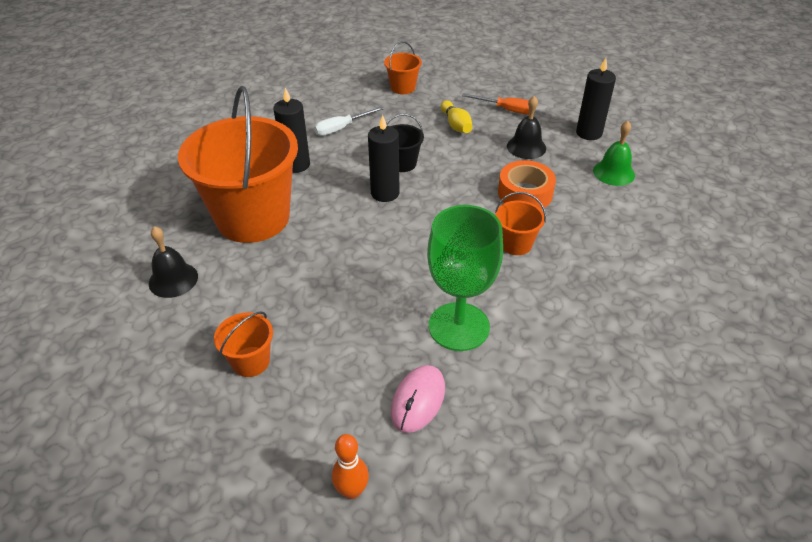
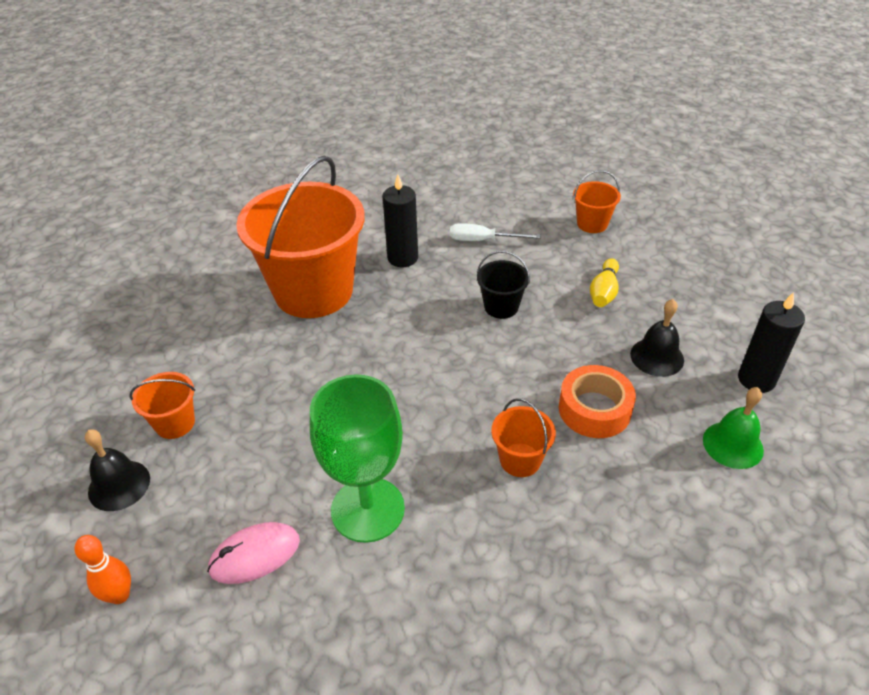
camera: 40 degrees right, 0 degrees up
black bell [149,226,198,298] -> black bell moved to [85,429,150,511]
black candle [368,115,399,202] -> none
orange screwdriver [462,93,529,114] -> none

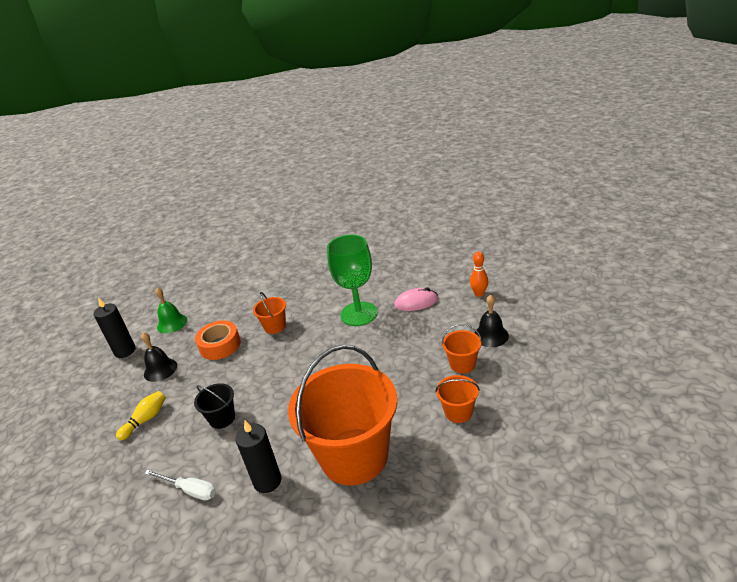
camera: 160 degrees left, 10 degrees down
orange bucket [573,170,621,233] -> orange bucket moved to [435,375,480,423]

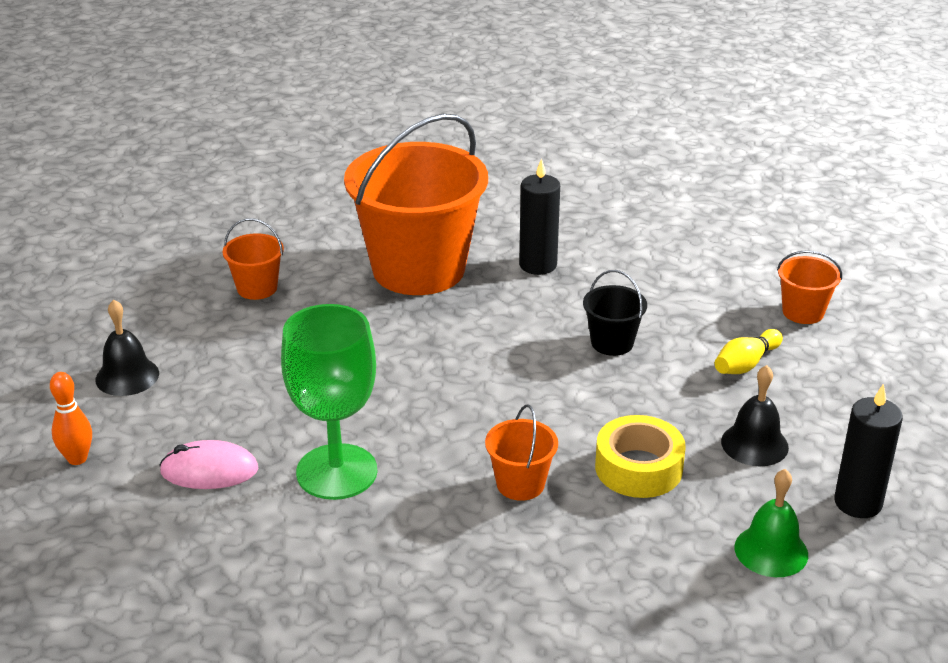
camera: 175 degrees left, 0 degrees up
white screwdriver [144,470,216,500] -> none
orange tape [195,320,241,360] -> yellow tape [595,415,686,498]
orange bucket [442,324,482,374] -> orange bucket moved to [777,250,842,324]

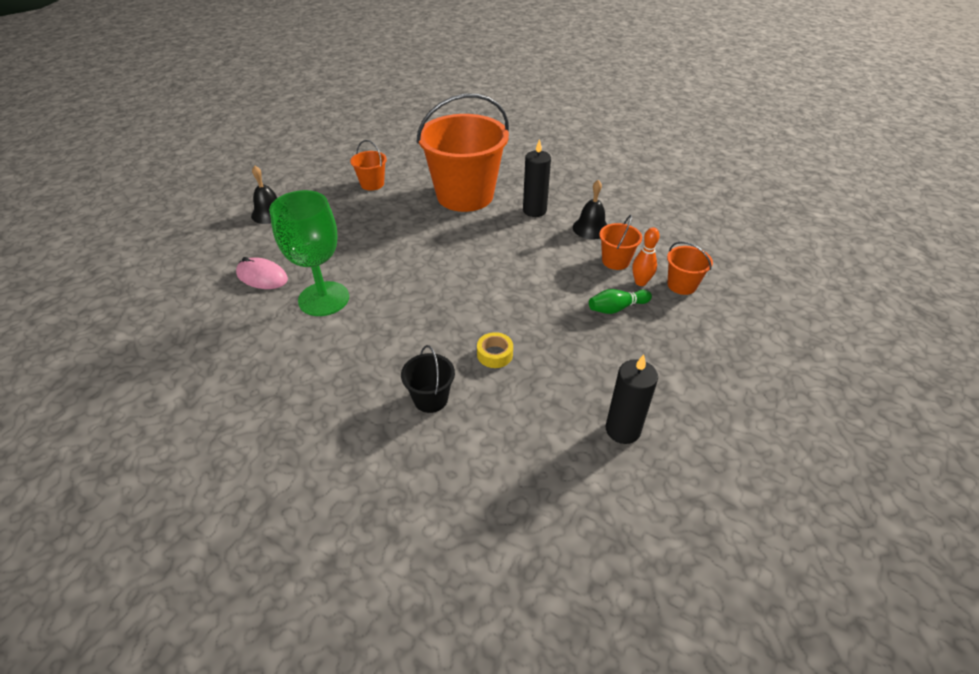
camera: 25 degrees right, 10 degrees up
orange bowling pin [50,372,92,465] -> orange bowling pin moved to [632,227,660,286]
orange bucket [485,405,558,501] -> orange bucket moved to [599,215,642,270]
black bucket [583,270,647,356] -> black bucket moved to [401,345,455,413]
yellow tape [595,415,686,498] -> yellow tape [477,332,513,368], size x0.60
yellow bowling pin [715,329,783,374] -> green bowling pin [589,289,652,314]
black bell [721,365,789,466] -> black bell moved to [573,180,607,240]
green bell [735,469,808,577] -> none

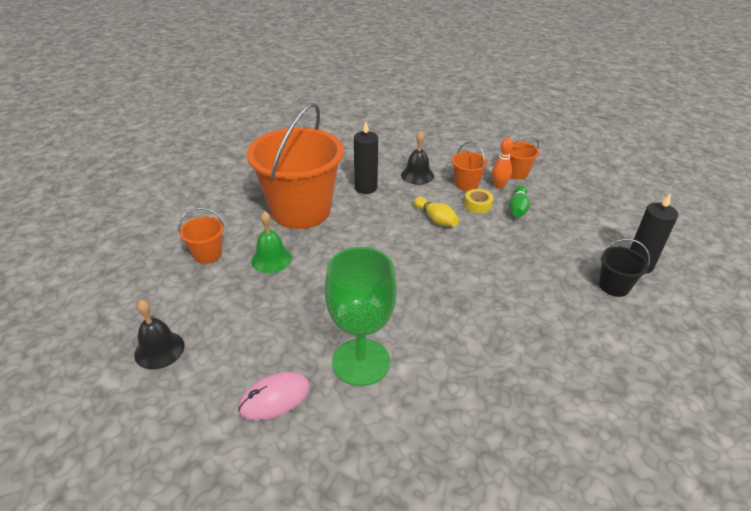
camera: 55 degrees left, 5 degrees down
black bucket [401,345,455,413] -> black bucket moved to [599,239,650,297]
yellow tape [477,332,513,368] -> yellow tape moved to [464,189,493,214]
none -> green bell [251,211,292,273]
none -> yellow bowling pin [414,197,459,226]

